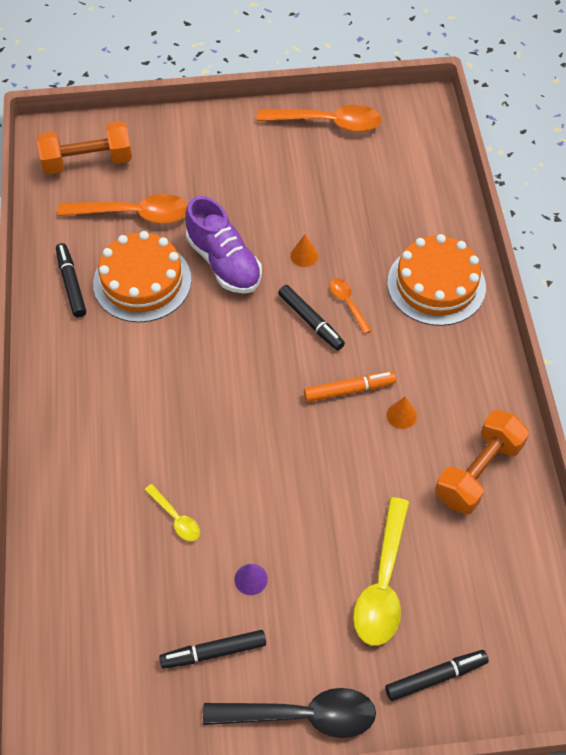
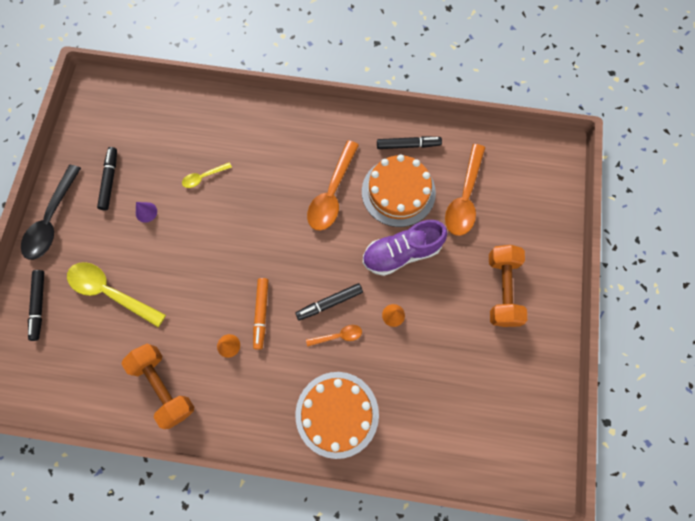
camera: 105 degrees right, 15 degrees up
orange dumbbell [37,121,132,174] -> orange dumbbell moved to [489,245,527,327]
orange spoon [257,105,382,132] -> orange spoon moved to [307,140,359,231]

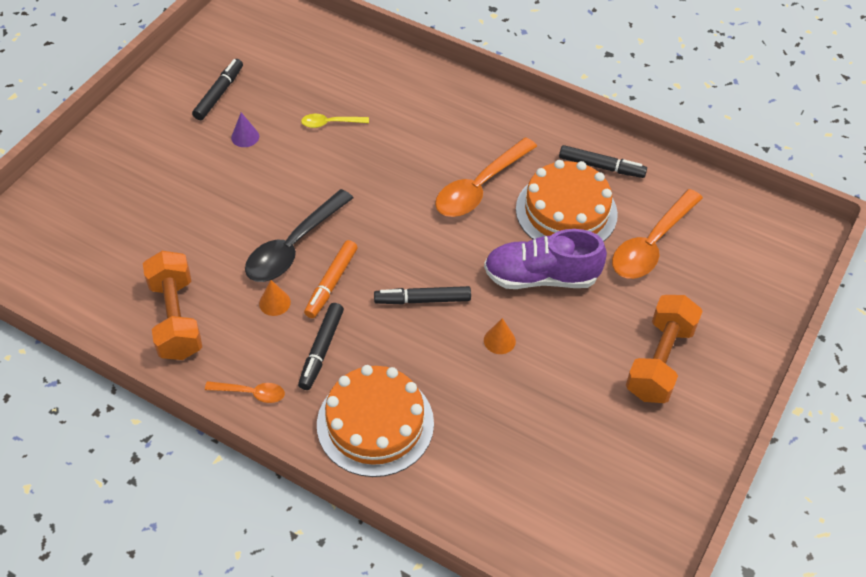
camera: 20 degrees right, 20 degrees down
black spoon [21,165,81,260] -> black spoon moved to [245,189,353,282]
black marker [28,270,44,341] -> black marker moved to [298,303,344,390]
yellow spoon [67,262,166,327] -> none
orange spoon [306,325,362,347] -> orange spoon moved to [205,381,285,403]

